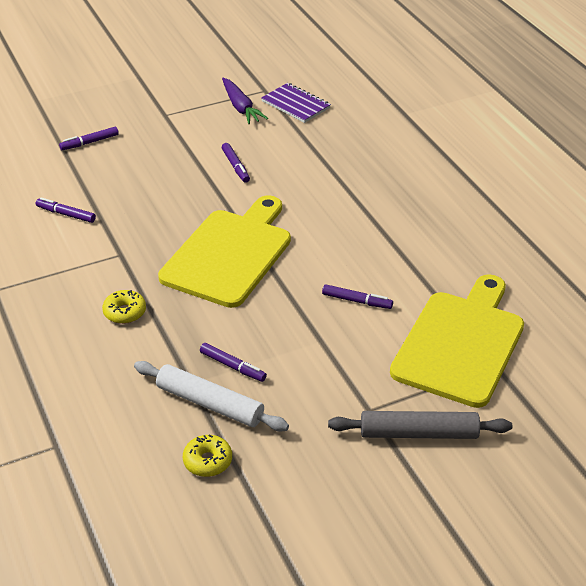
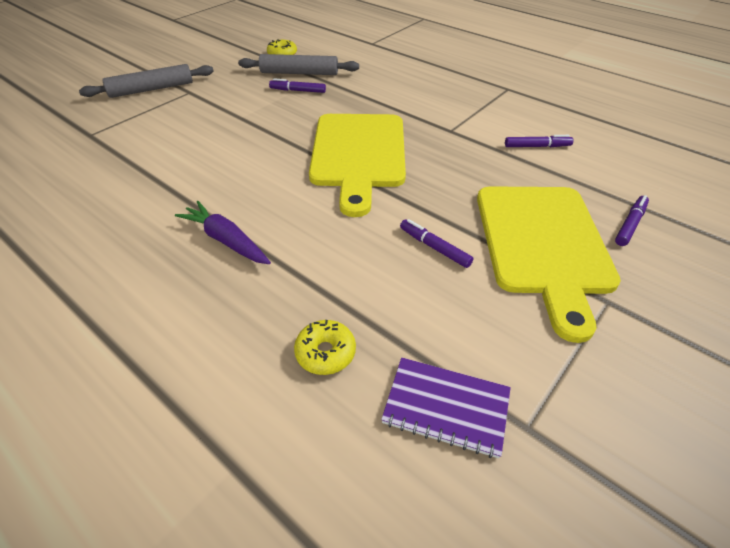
camera: 155 degrees right, 5 degrees up
yellow donut [102,290,146,324] -> yellow donut moved to [294,320,356,375]
white rolling pin [134,361,289,432] -> grey rolling pin [238,54,359,75]
purple carrot [222,78,268,124] -> purple carrot moved to [175,201,271,264]
purple marker [322,284,393,309] -> none
yellow cutting board [390,274,524,408] -> yellow cutting board moved to [477,186,621,343]

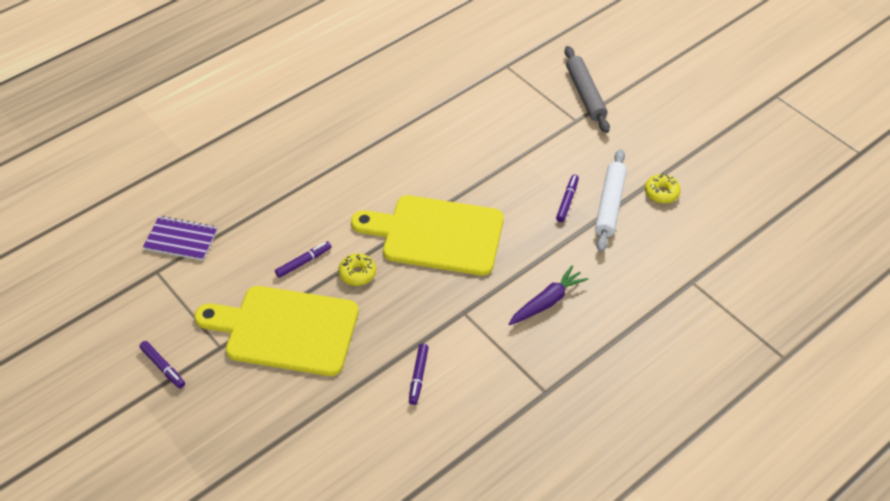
camera: 100 degrees right, 5 degrees up
purple carrot [175,201,271,264] -> purple carrot moved to [509,265,588,325]
grey rolling pin [238,54,359,75] -> white rolling pin [595,149,627,252]
yellow donut [294,320,356,375] -> yellow donut moved to [338,253,376,286]
purple notebook [381,357,511,458] -> purple notebook turned 75 degrees clockwise [143,216,218,261]
purple marker [615,195,649,246] -> purple marker moved to [139,341,185,388]

